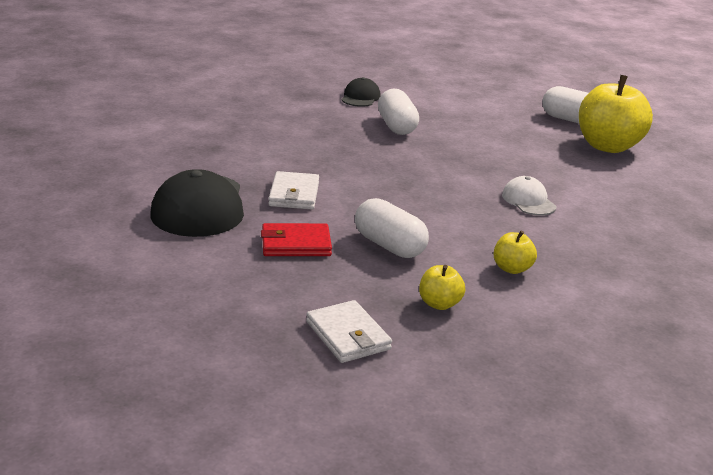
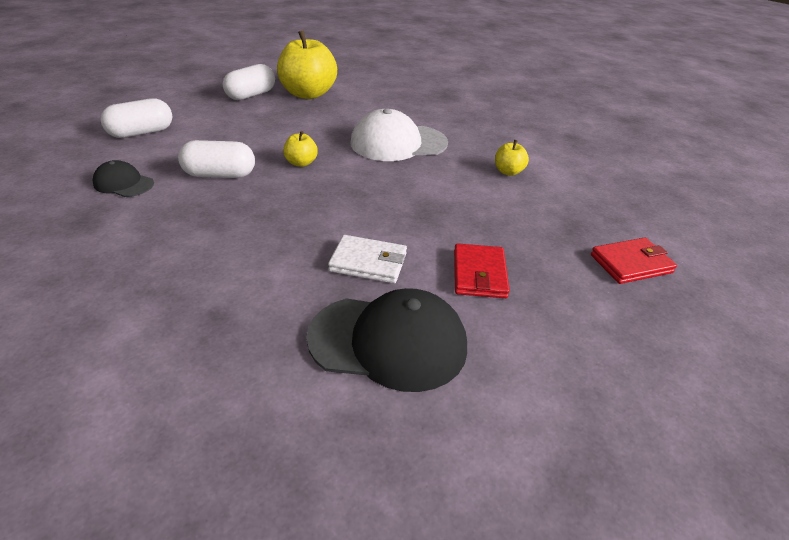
camera: 80 degrees left, 10 degrees up
white wallet [306,300,392,363] -> red wallet [591,238,677,284]
white capsule [355,198,429,258] -> white capsule moved to [100,98,172,138]
yellow apple [419,265,465,310] -> yellow apple moved to [283,131,318,167]
white cap [502,176,557,216] -> white cap [351,108,448,161], size x1.89

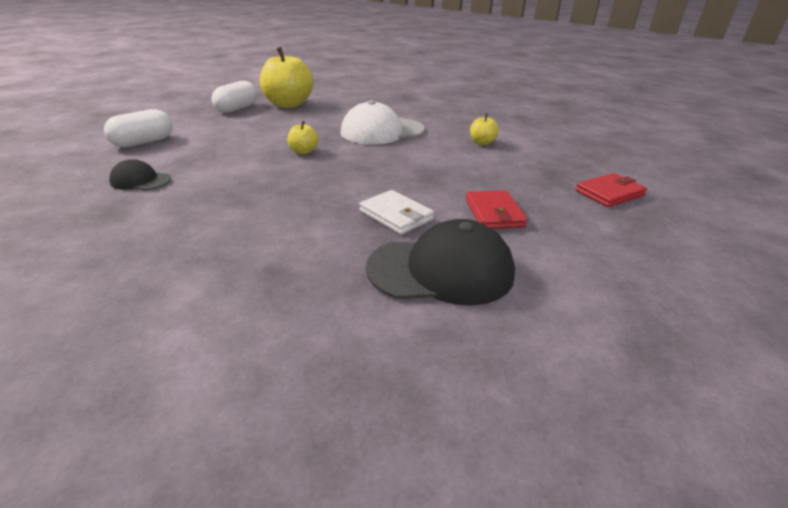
camera: 10 degrees left, 5 degrees down
white capsule [178,140,255,178] -> none
white wallet [328,235,407,283] -> white wallet turned 45 degrees clockwise [359,190,434,235]

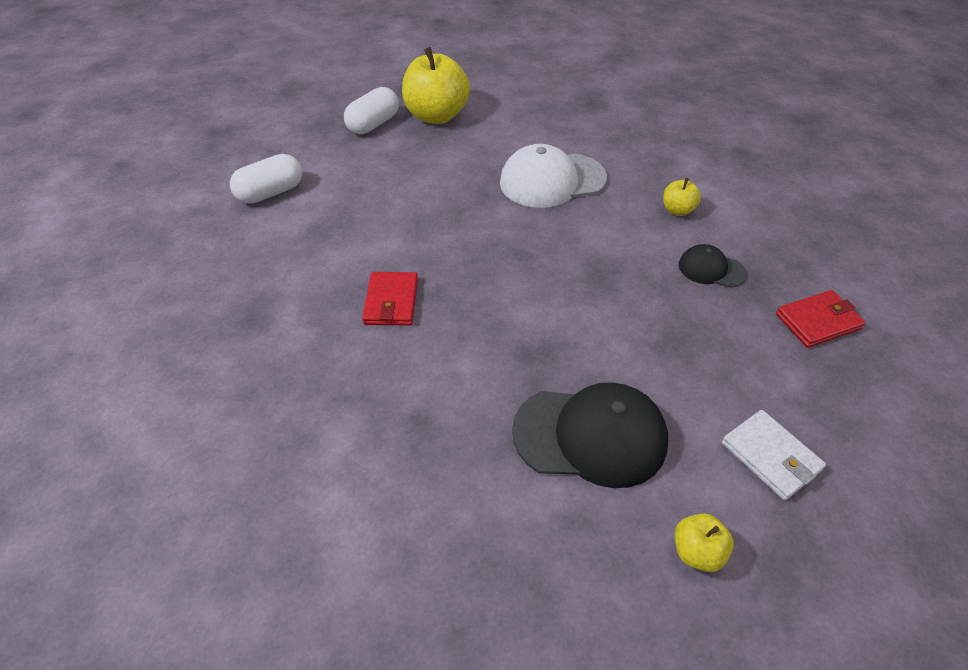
camera: 10 degrees right, 15 degrees up
black cap [109,159,171,191] -> black cap moved to [679,244,747,288]
yellow apple [287,121,318,154] -> yellow apple moved to [675,513,734,572]
white wallet [359,190,434,235] -> white wallet moved to [722,410,826,500]
red wallet [466,190,528,229] -> red wallet moved to [362,272,418,325]

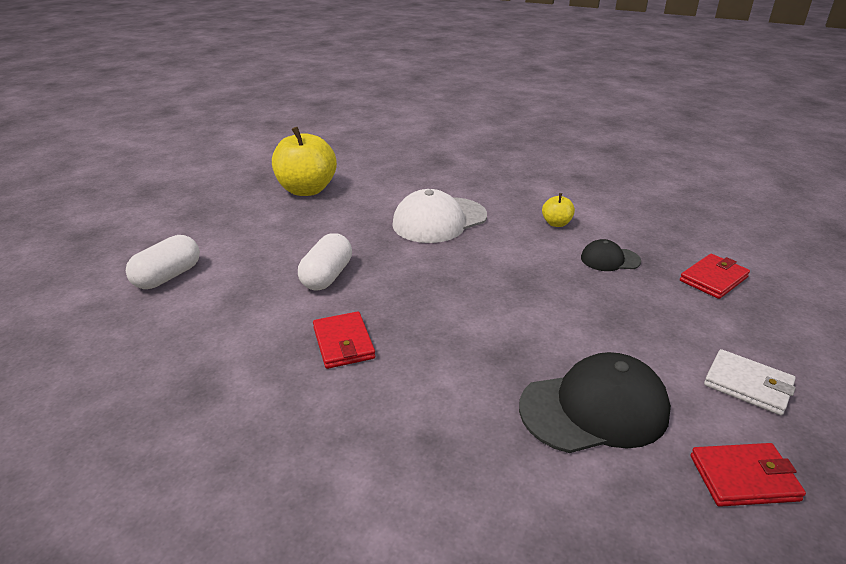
camera: 20 degrees left, 15 degrees down
white capsule [344,87,399,134] -> white capsule moved to [298,233,352,291]
yellow apple [675,513,734,572] -> red wallet [691,443,806,507]

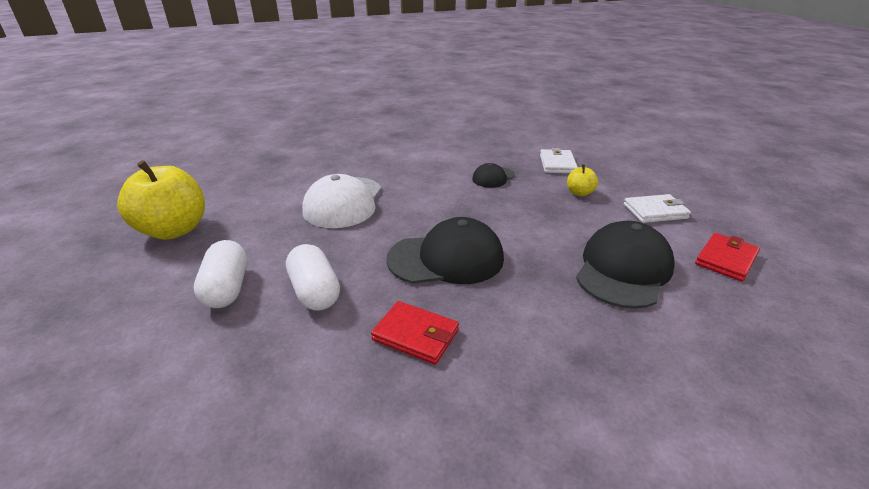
camera: 45 degrees left, 0 degrees up
white capsule [126,235,200,289] -> white capsule moved to [194,240,247,308]
yellow apple [542,193,575,227] -> yellow apple moved to [567,164,598,196]
red wallet [680,254,750,299] -> white wallet [540,148,578,174]
none -> black cap [386,217,504,284]

